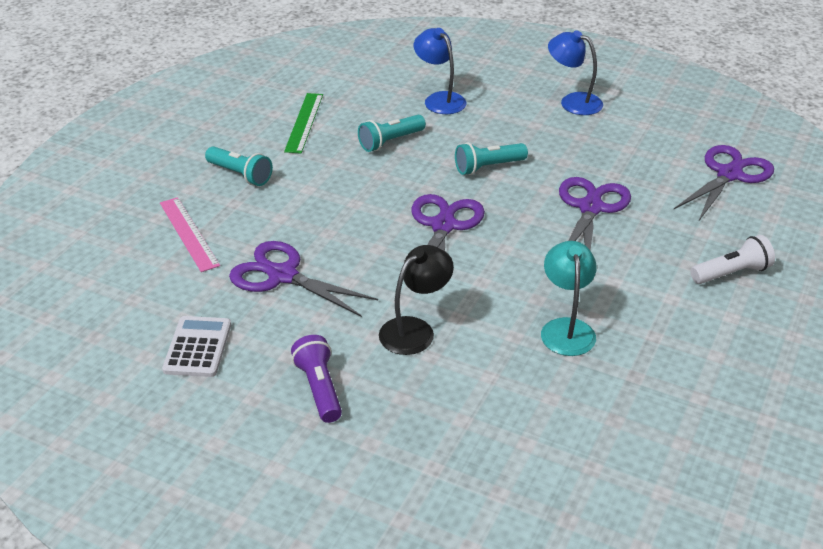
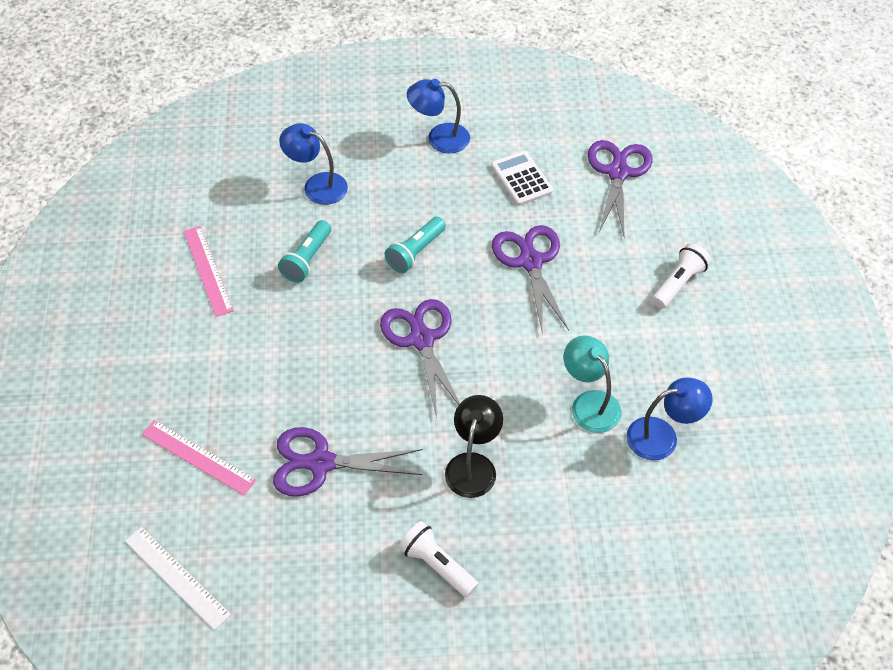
camera: 30 degrees left, 15 degrees up
white calculator [162,316,231,377] -> white calculator moved to [491,151,553,206]
turquoise flashlight [205,146,273,186] -> none
green ruler [284,93,323,154] -> pink ruler [183,226,234,317]
purple flashlight [291,335,342,423] -> white flashlight [399,521,479,598]
none -> white ruler [125,527,231,630]
none -> blue lamp [626,377,713,460]

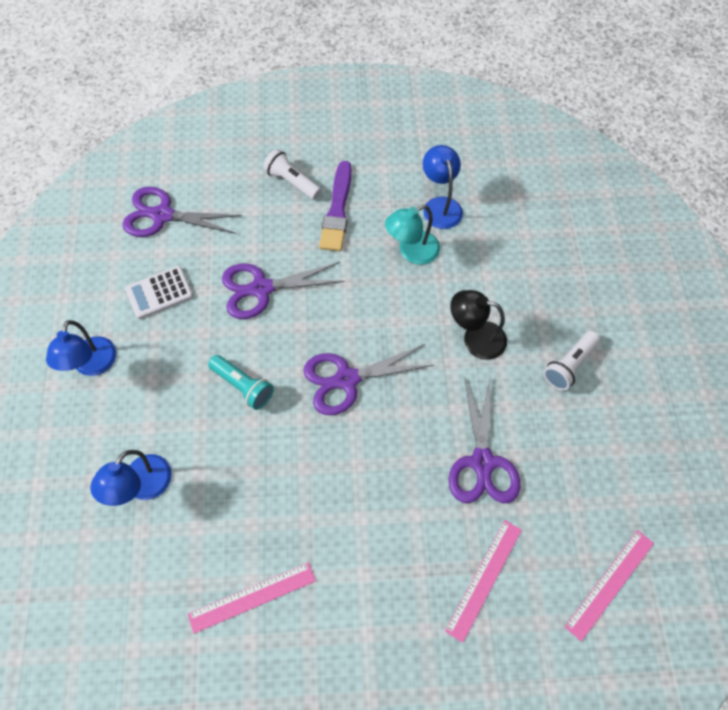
camera: 90 degrees left, 10 degrees up
white ruler [125,527,231,630] -> pink ruler [565,530,654,641]
turquoise flashlight [278,220,331,283] -> none
none -> purple brush [319,161,352,251]

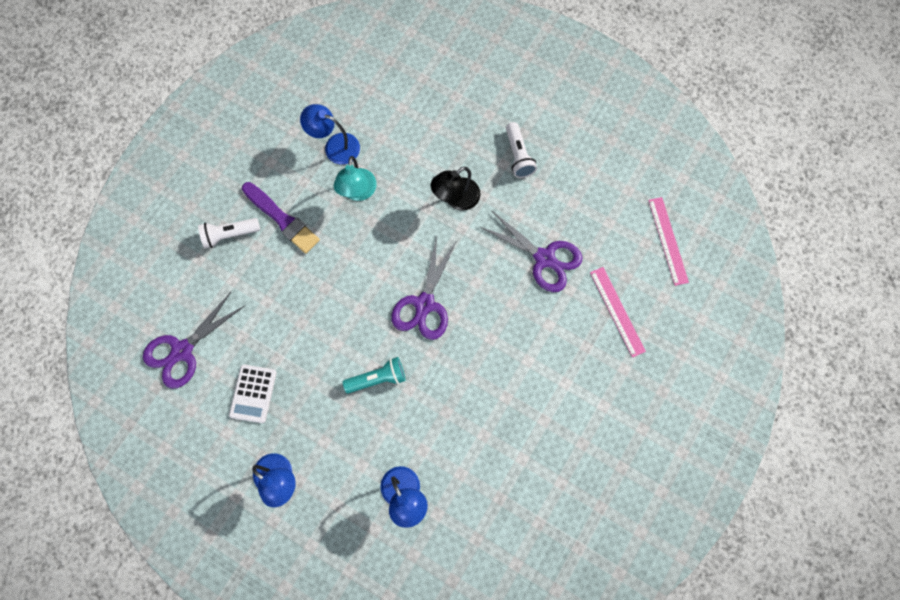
camera: 55 degrees left, 10 degrees up
pink ruler [188,562,316,634] -> none
purple scissors [222,262,345,319] -> none

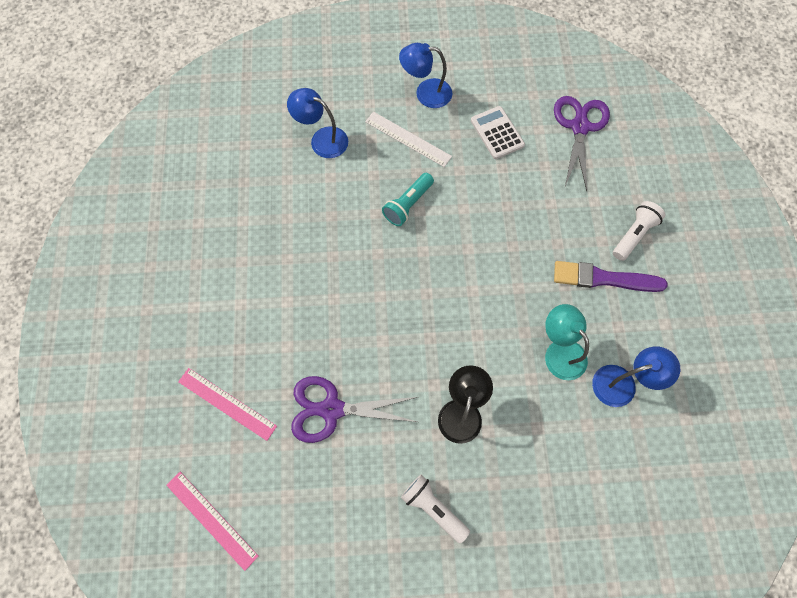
camera: 145 degrees right, 5 degrees down
purple scissors [391,236,457,340] -> none
none -> white ruler [365,112,452,167]

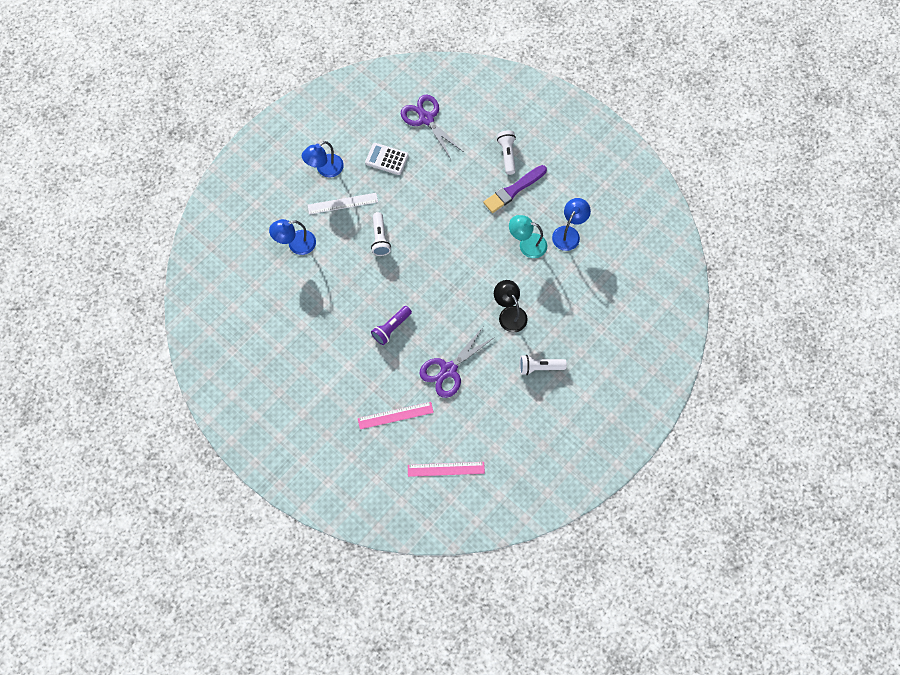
camera: 45 degrees left, 0 degrees up
turquoise flashlight [382,173,434,226] -> white flashlight [371,212,391,256]
none -> purple flashlight [371,306,412,345]

